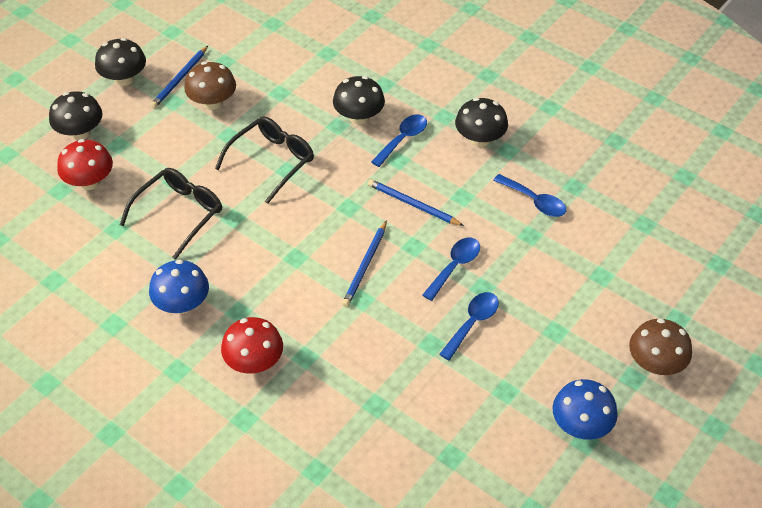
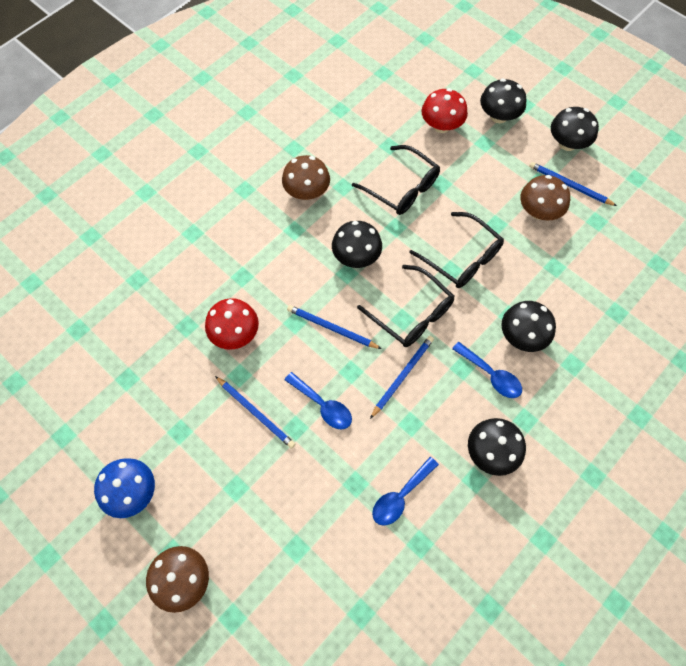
camera: 95 degrees right, 15 degrees up
blue mushroom [149,260,209,314] -> brown mushroom [282,155,330,200]
red mushroom [221,317,283,374] -> red mushroom moved to [205,298,259,350]
blue spoon [439,292,499,360] -> blue pencil [215,376,295,449]
none -> black mushroom [332,221,382,268]
none -> black glasses [357,265,454,347]

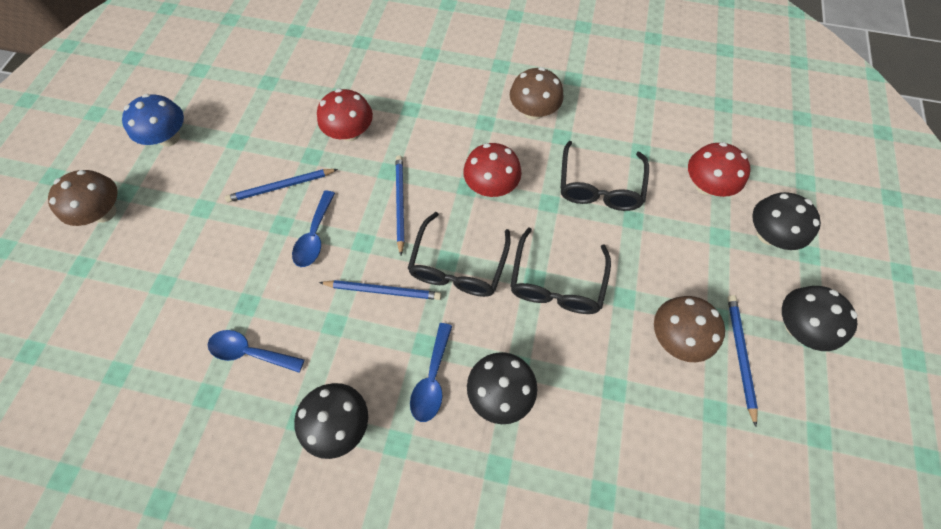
camera: 60 degrees right, 0 degrees up
blue pencil [215,376,295,449] -> blue pencil turned 60 degrees clockwise [225,169,338,203]
black mushroom [332,221,382,268] -> red mushroom [463,143,522,197]

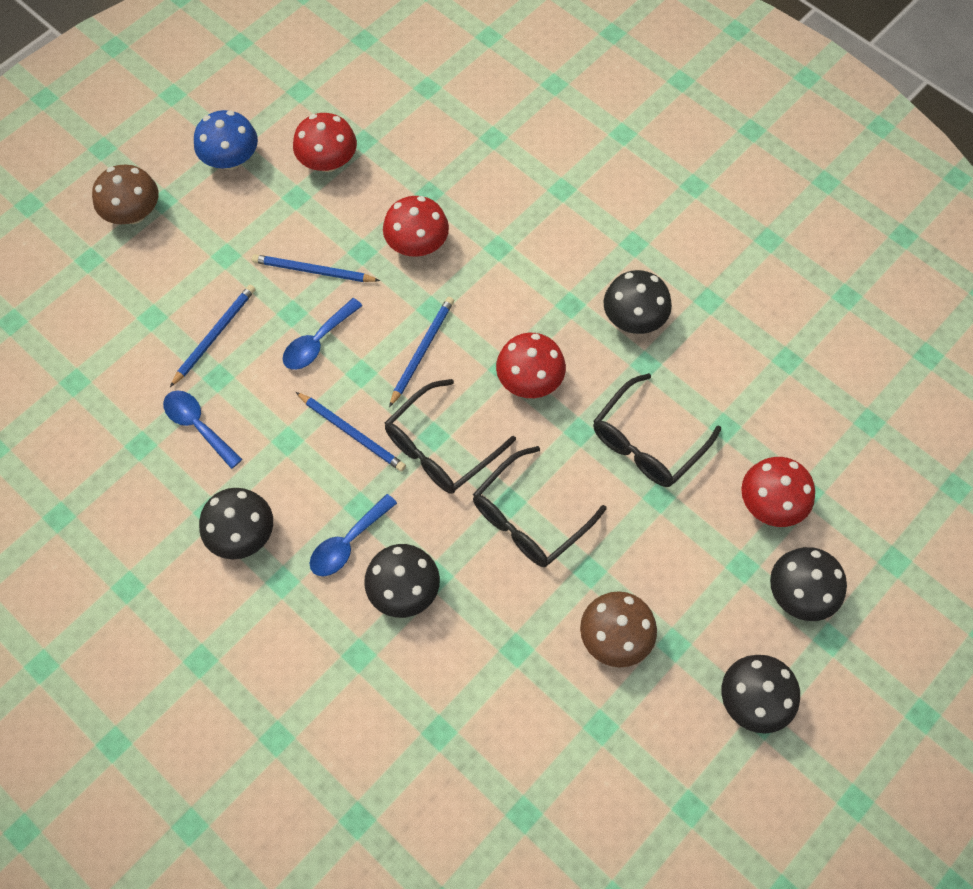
camera: 30 degrees right, 0 degrees up
brown mushroom [510,67,563,120] -> black mushroom [603,270,672,334]
blue pencil [728,295,758,427] -> blue pencil moved to [170,284,255,387]
none -> red mushroom [293,113,357,172]

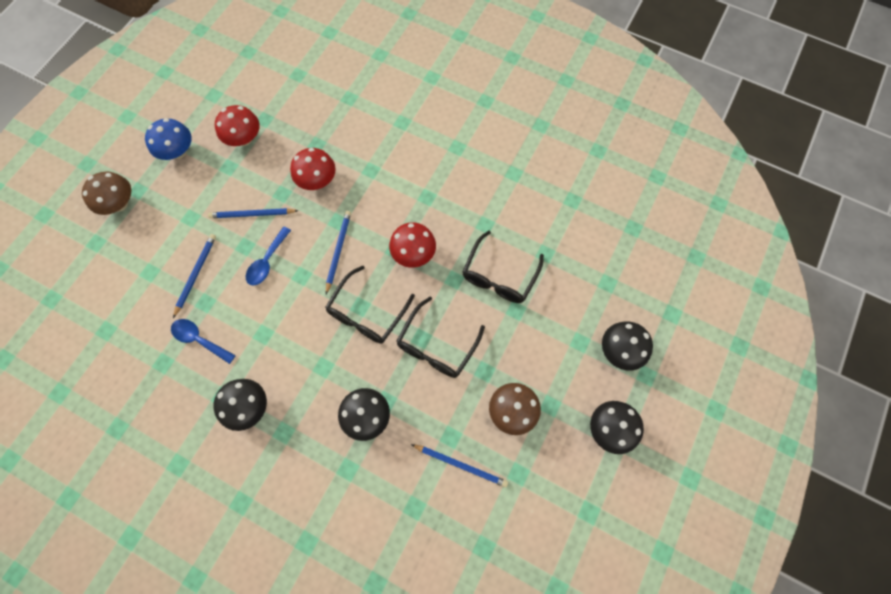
camera: 15 degrees left, 5 degrees up
blue pencil [296,392,406,472] -> blue pencil moved to [411,444,508,487]
blue spoon [310,494,397,576] -> none
black mushroom [603,270,672,334] -> none
red mushroom [741,457,815,527] -> none

